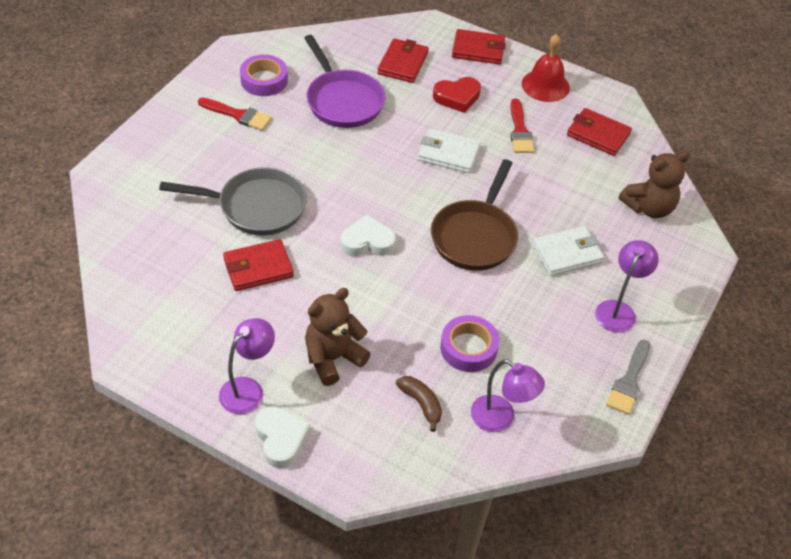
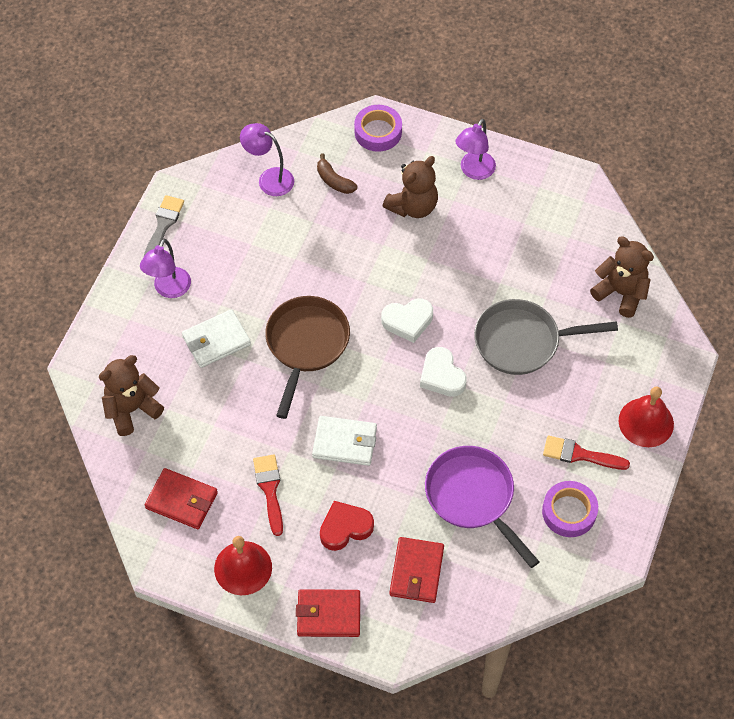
camera: 175 degrees right, 10 degrees up
red wallet [223,239,294,291] -> none
white heart [255,406,310,468] -> white heart moved to [420,347,467,397]
purple tape [440,315,499,372] -> purple tape moved to [354,105,402,152]
none -> brown teddy bear [590,236,654,318]
none -> red bell [619,386,674,447]

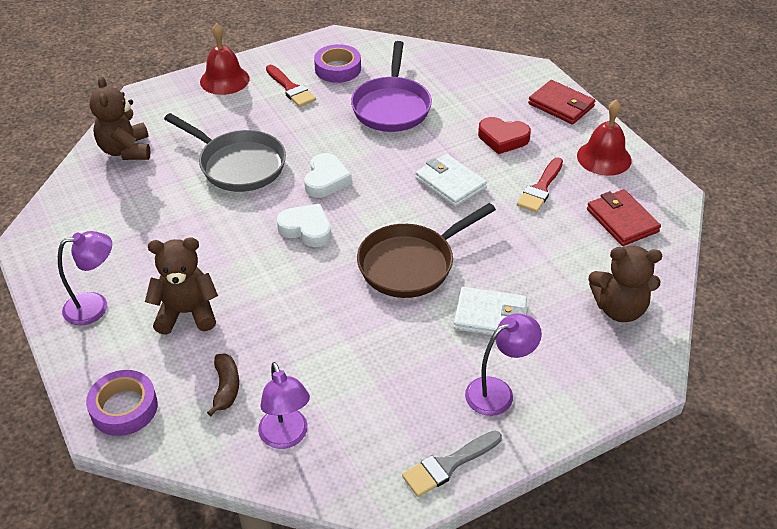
camera: 140 degrees left, 15 degrees down
red wallet [390,537,444,603] -> none

